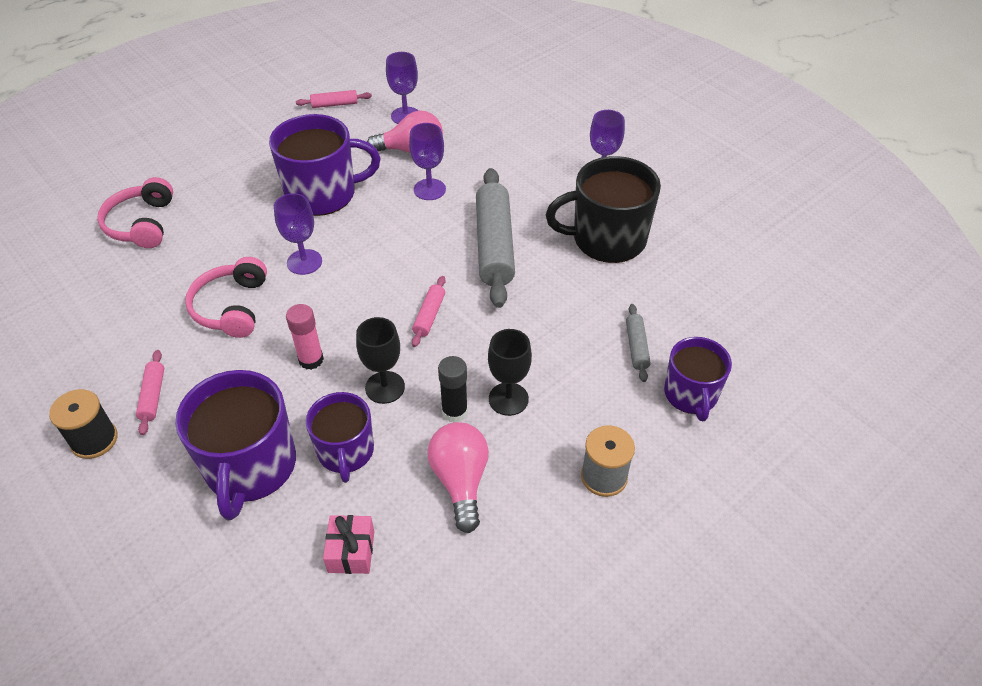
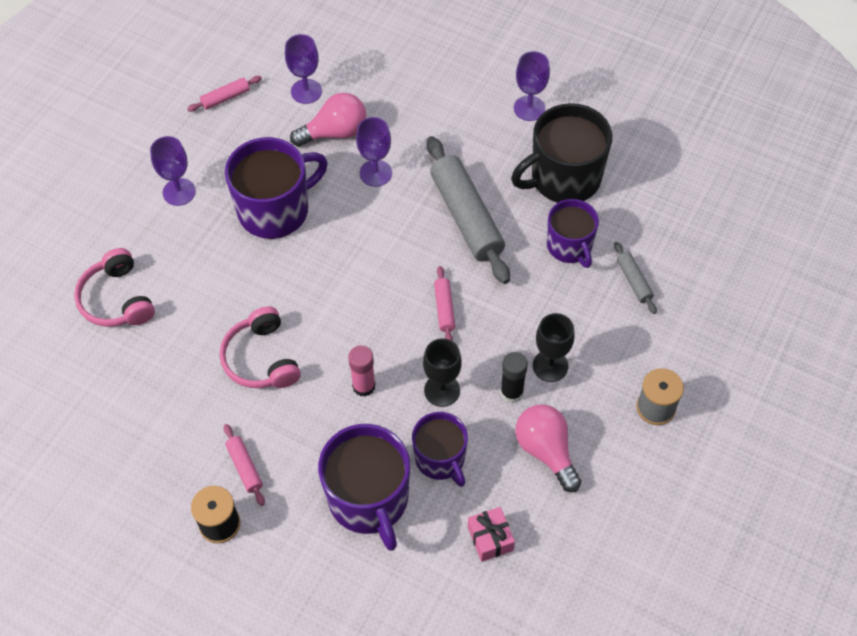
camera: 20 degrees left, 10 degrees up
purple goblet [274,193,322,275] -> purple goblet moved to [150,136,196,206]
purple mug [664,337,732,421] -> purple mug moved to [547,199,599,268]

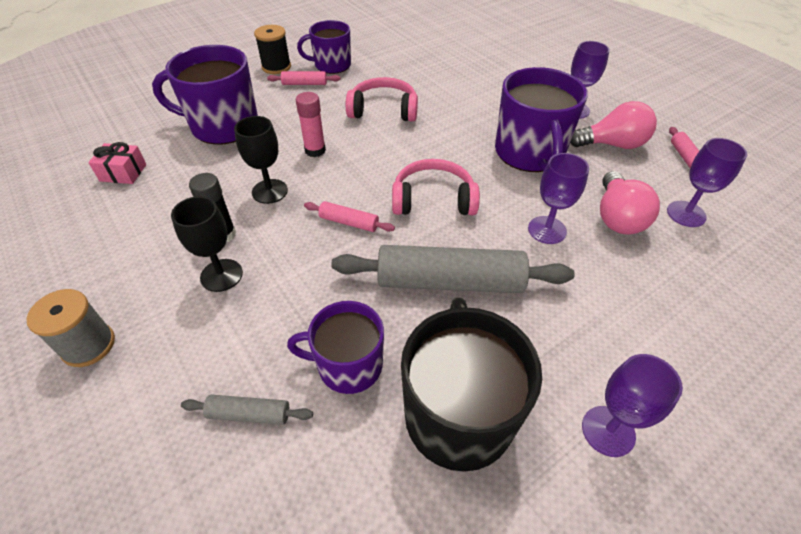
camera: 115 degrees right, 10 degrees down
pink headphones [74,248,155,327] -> pink headphones moved to [392,159,480,215]
purple mug [412,412,468,487] -> purple mug moved to [297,20,351,74]
pink light bulb [515,404,581,492] -> pink light bulb moved to [570,101,657,149]

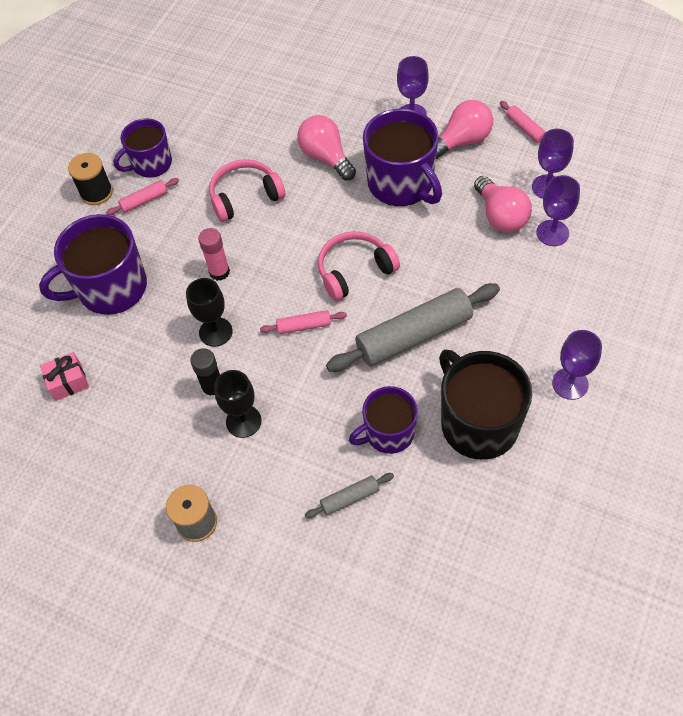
camera: 25 degrees left, 10 degrees up
purple goblet [528,153,589,244] -> purple goblet moved to [536,175,580,246]
none -> pink light bulb [297,115,356,181]

